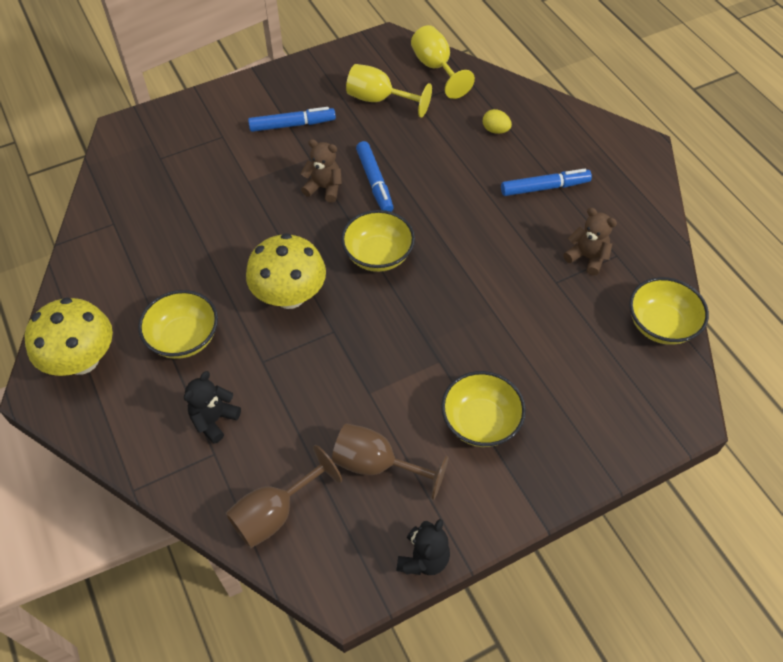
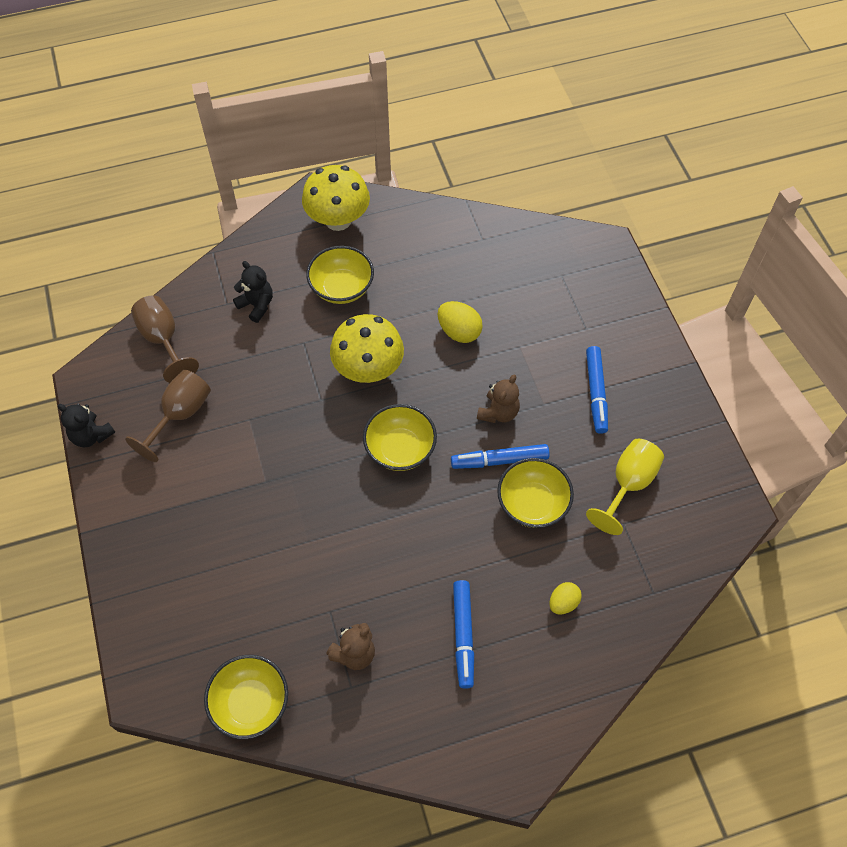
camera: 100 degrees right, 5 degrees up
yellow goblet [411,25,475,99] -> none
yellow bowl [441,371,526,447] -> yellow bowl moved to [497,458,574,528]
none -> yellow egg [437,301,483,343]

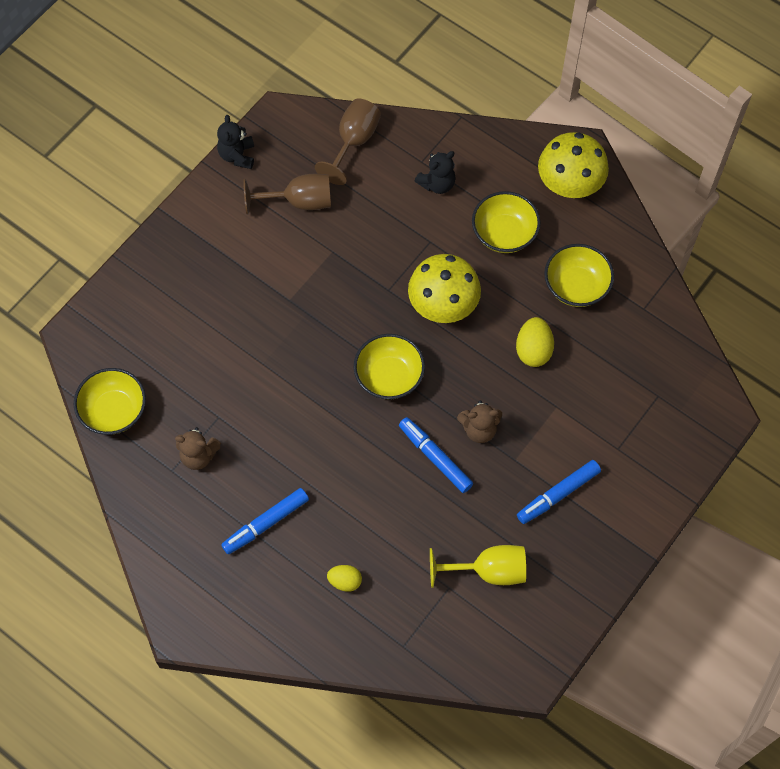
camera: 55 degrees right, 5 degrees up
black teddy bear [233,261,273,323] -> black teddy bear turned 45 degrees clockwise [415,151,456,194]
yellow bowl [497,458,574,528] -> yellow bowl moved to [544,244,614,307]

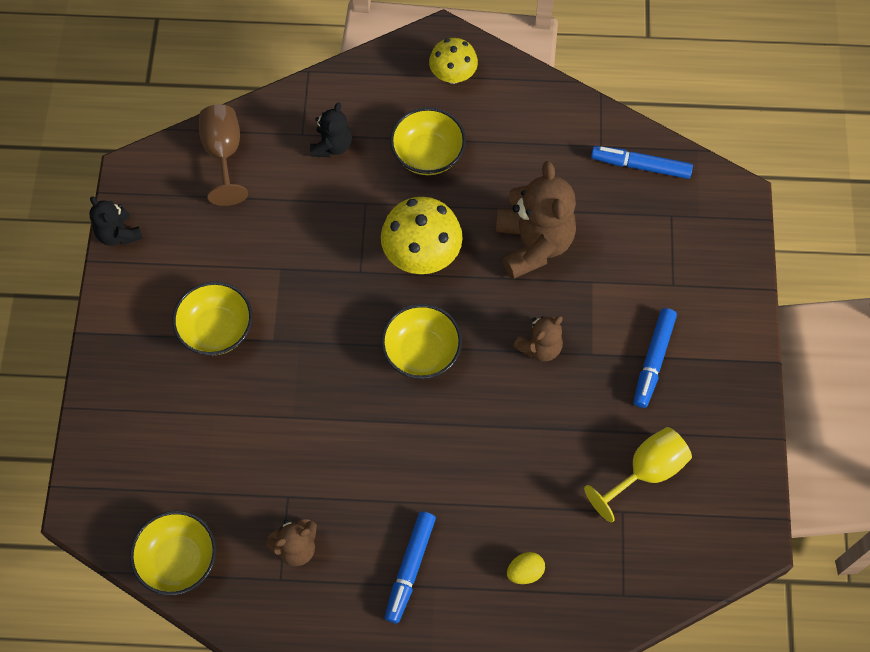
camera: 35 degrees left, 0 degrees up
brown goblet [243,174,331,214] -> none
blue marker [399,417,473,493] -> blue marker moved to [591,146,693,179]
yellow egg [516,317,554,367] -> brown teddy bear [496,161,576,279]
yellow mushroom [538,132,609,198] -> yellow mushroom [429,38,478,84], size x0.64
yellow bowl [544,244,614,307] -> yellow bowl moved to [172,281,253,356]

